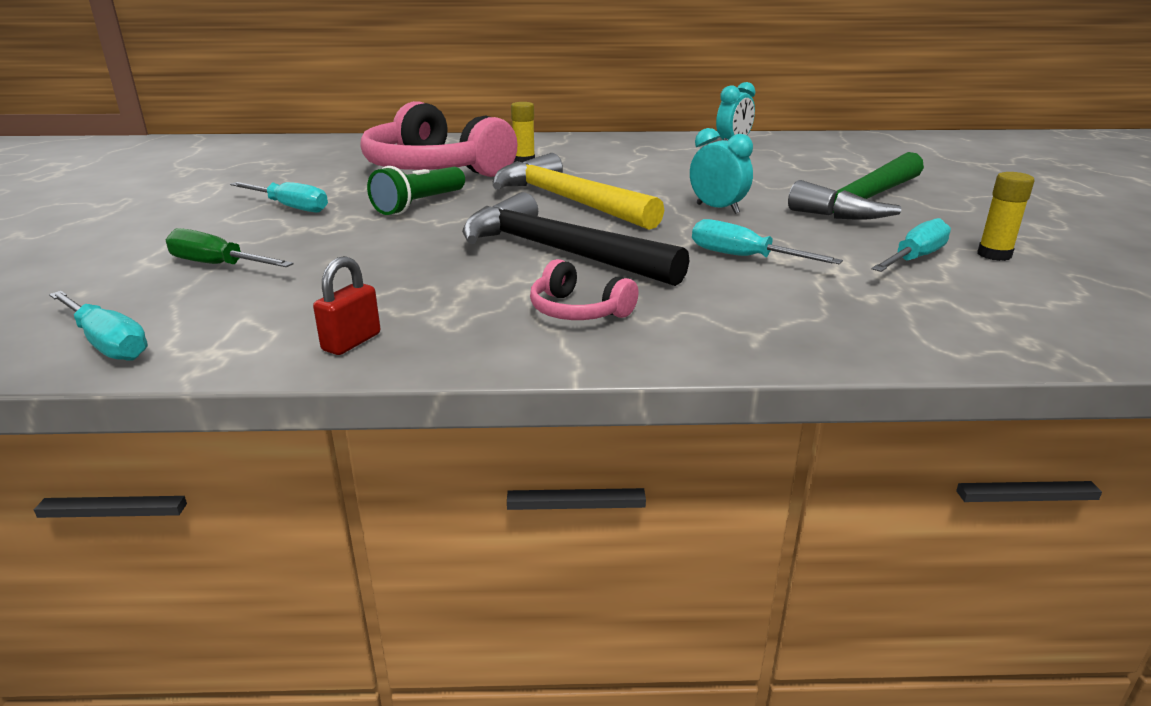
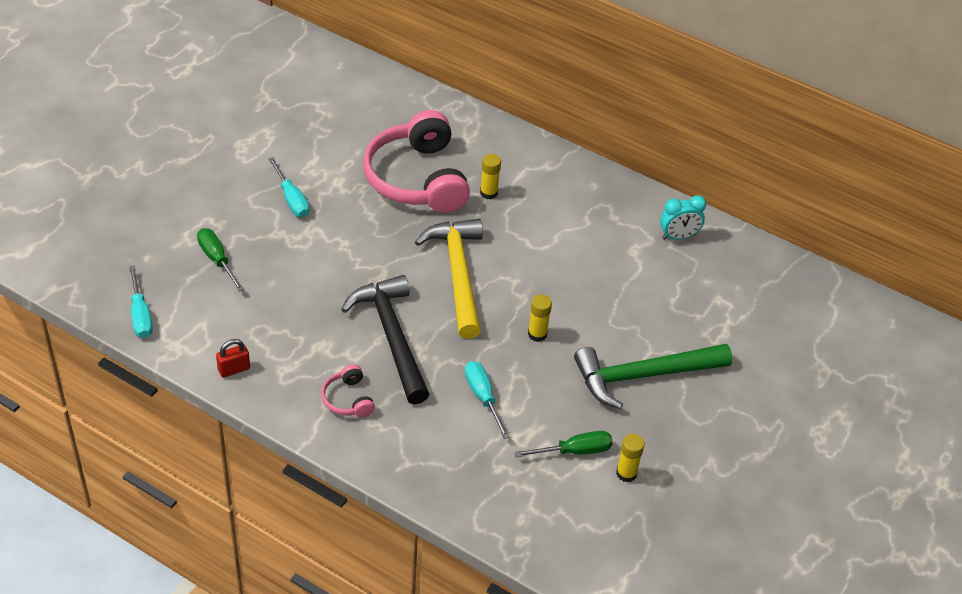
camera: 30 degrees right, 20 degrees up
green flashlight [367,166,465,215] -> none
turquoise clock [690,128,753,214] -> yellow glue stick [528,294,552,342]
turquoise screwdriver [871,218,951,272] -> green screwdriver [514,431,613,457]

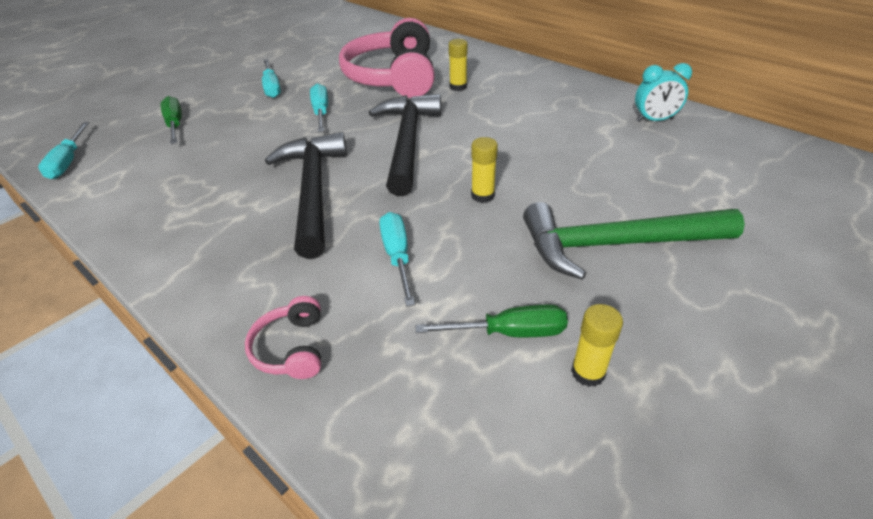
camera: 15 degrees right, 5 degrees down
red padlock [216,339,250,378] -> none
pink headphones [321,364,375,417] -> pink headphones moved to [245,296,321,379]
yellow hammer [415,219,483,339] -> black hammer [369,94,441,196]
none -> turquoise screwdriver [310,83,328,132]

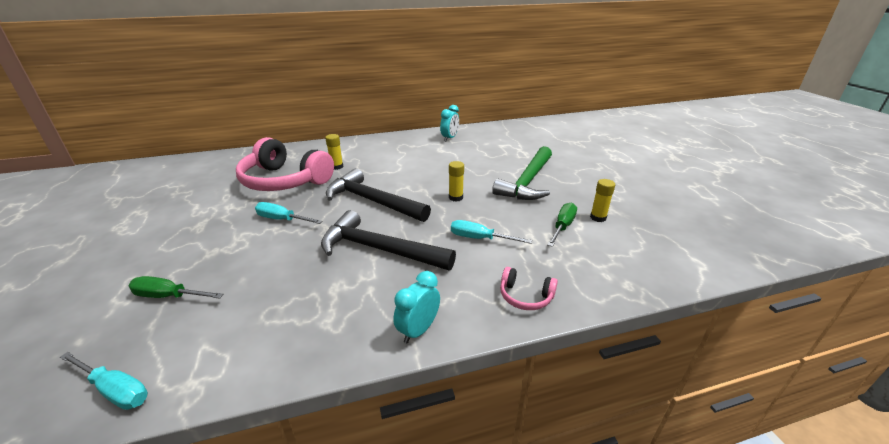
camera: 60 degrees left, 10 degrees down
turquoise screwdriver [262,59,281,98] -> none
none -> turquoise clock [393,271,440,343]

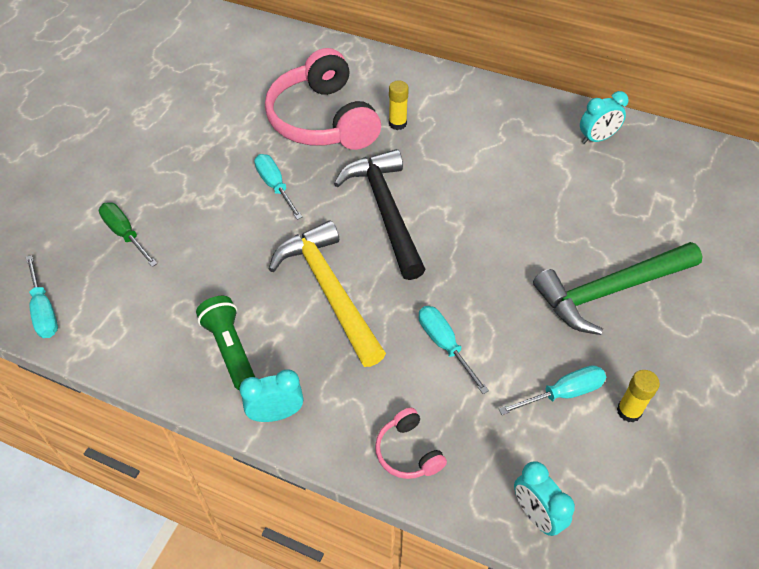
camera: 40 degrees right, 20 degrees up
black hammer [321,210,456,270] -> yellow hammer [269,220,386,367]
yellow glue stick [449,161,464,202] -> none
green screwdriver [547,203,577,247] -> turquoise screwdriver [499,365,606,415]
none -> green flashlight [196,296,255,390]
none -> turquoise clock [514,461,575,536]

